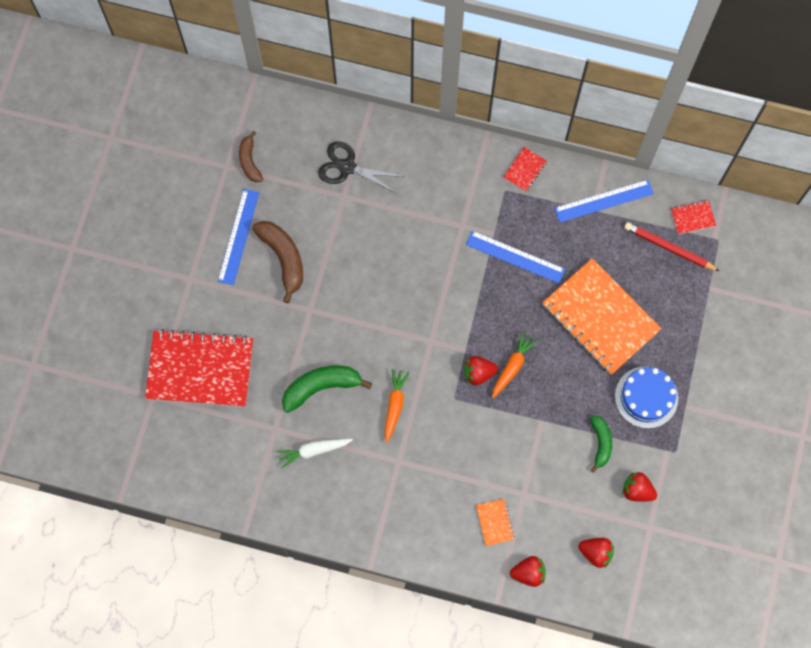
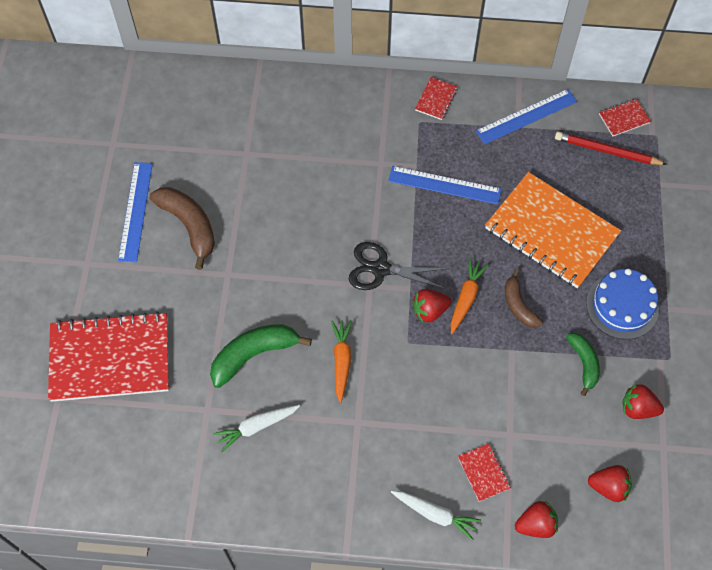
camera: 10 degrees left, 10 degrees down
brown banana [239,131,263,183] -> brown banana moved to [505,269,543,328]
black scissors [318,141,405,194] -> black scissors moved to [349,242,449,290]
orange notebook [476,499,514,546] -> red notebook [458,443,511,502]
none -> white carrot [391,491,481,541]

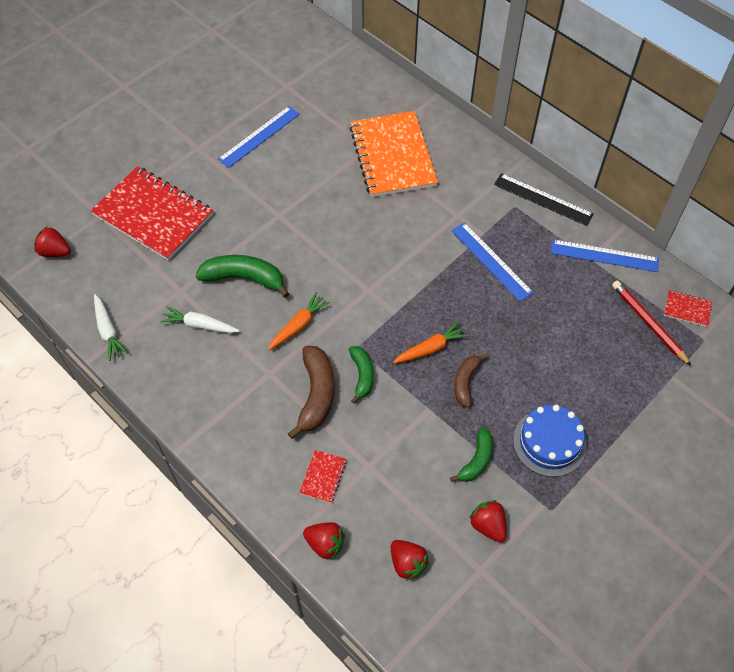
camera: 40 degrees right, 5 degrees down
brown banana [149,187,215,270] -> brown banana moved to [287,346,335,439]
black scissors [349,242,449,290] -> none
white carrot [391,491,481,541] -> white carrot moved to [94,294,128,361]
red strawberry [412,289,452,322] -> red strawberry moved to [34,227,71,257]
red notebook [415,77,458,120] -> black ruler [494,173,594,226]
orange notebook [485,172,621,288] -> orange notebook moved to [349,111,438,197]
none -> green banana [349,346,374,404]

